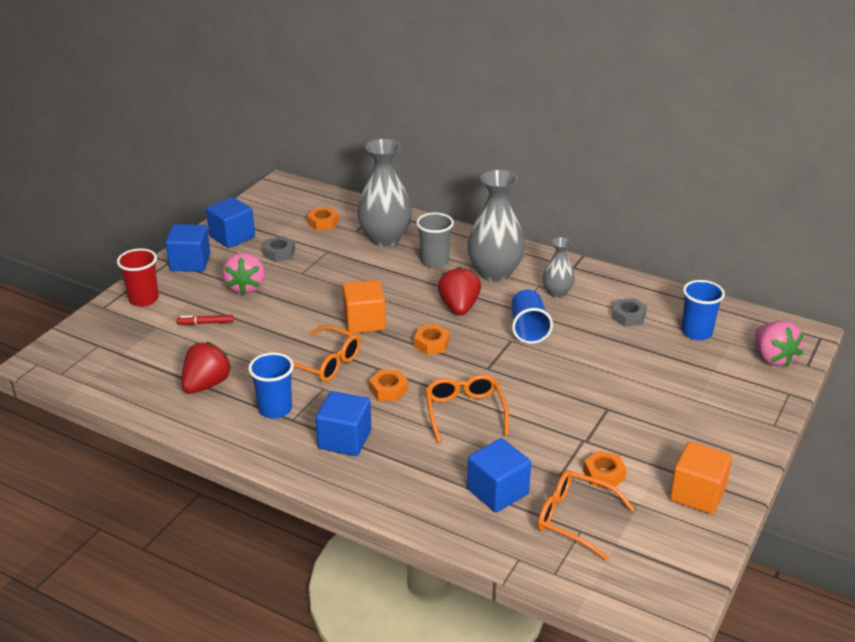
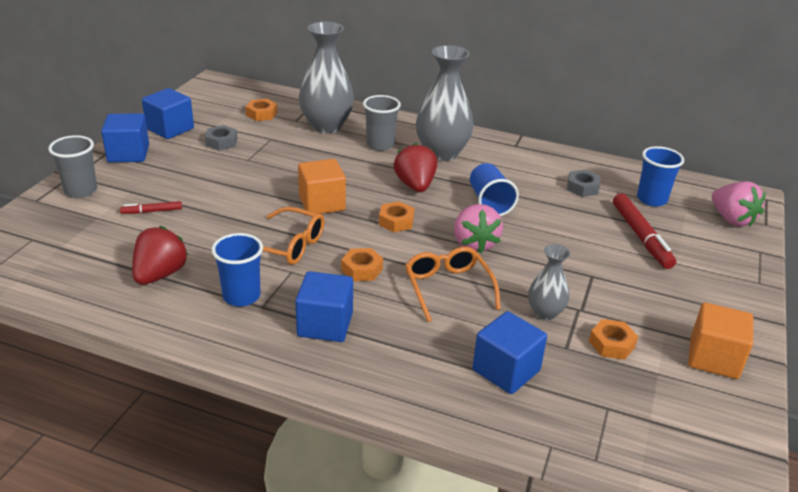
camera: 10 degrees left, 0 degrees up
red cup [117,248,159,307] -> grey cup [48,135,97,198]
pink strawberry [222,252,265,295] -> pink strawberry moved to [454,204,503,254]
orange glasses [538,470,634,561] -> none
grey vase [543,237,575,298] -> grey vase moved to [528,244,570,320]
none -> red marker [613,193,676,269]

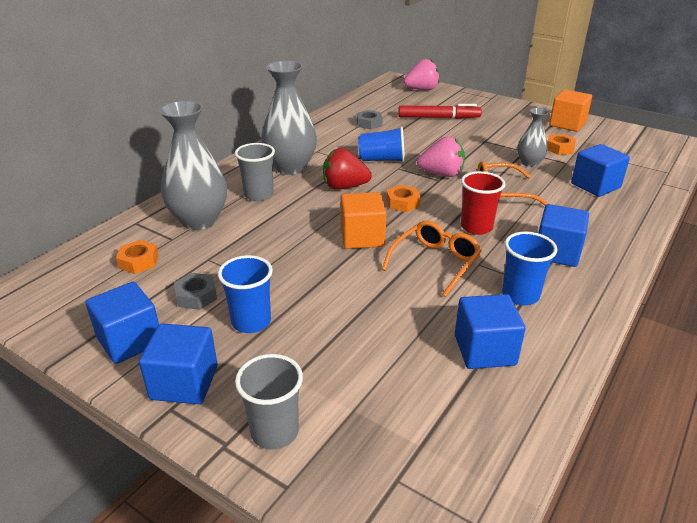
camera: 75 degrees left, 0 degrees up
red marker [120,201,182,214] -> none
red strawberry [132,226,189,285] -> blue cube [455,294,525,369]
orange nut [341,248,383,281] -> red cup [461,171,505,235]
blue cup [637,146,684,207] -> blue cup moved to [218,255,273,333]

